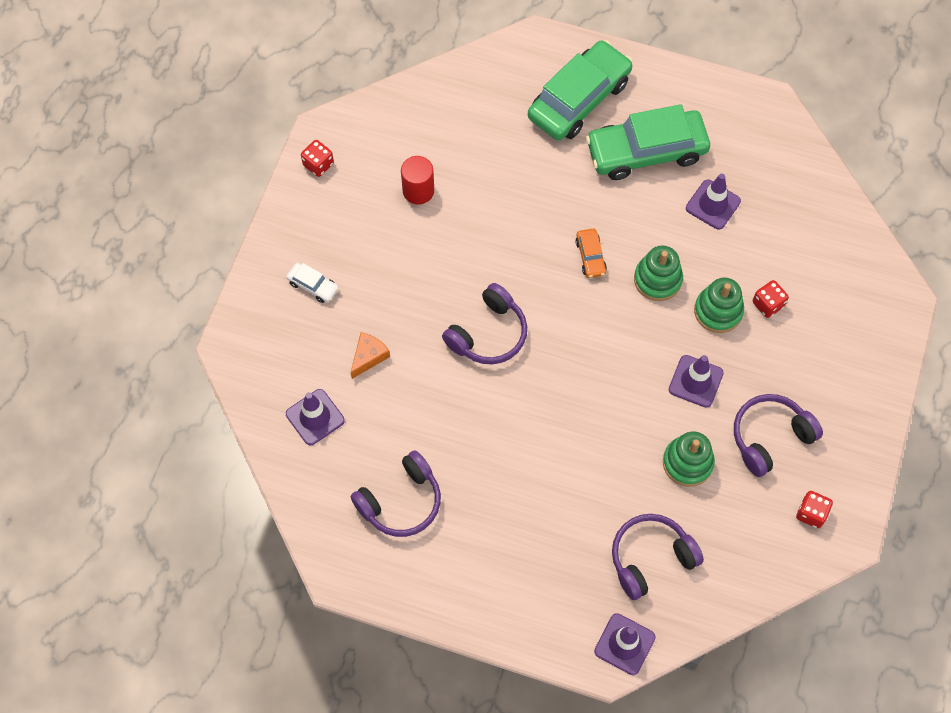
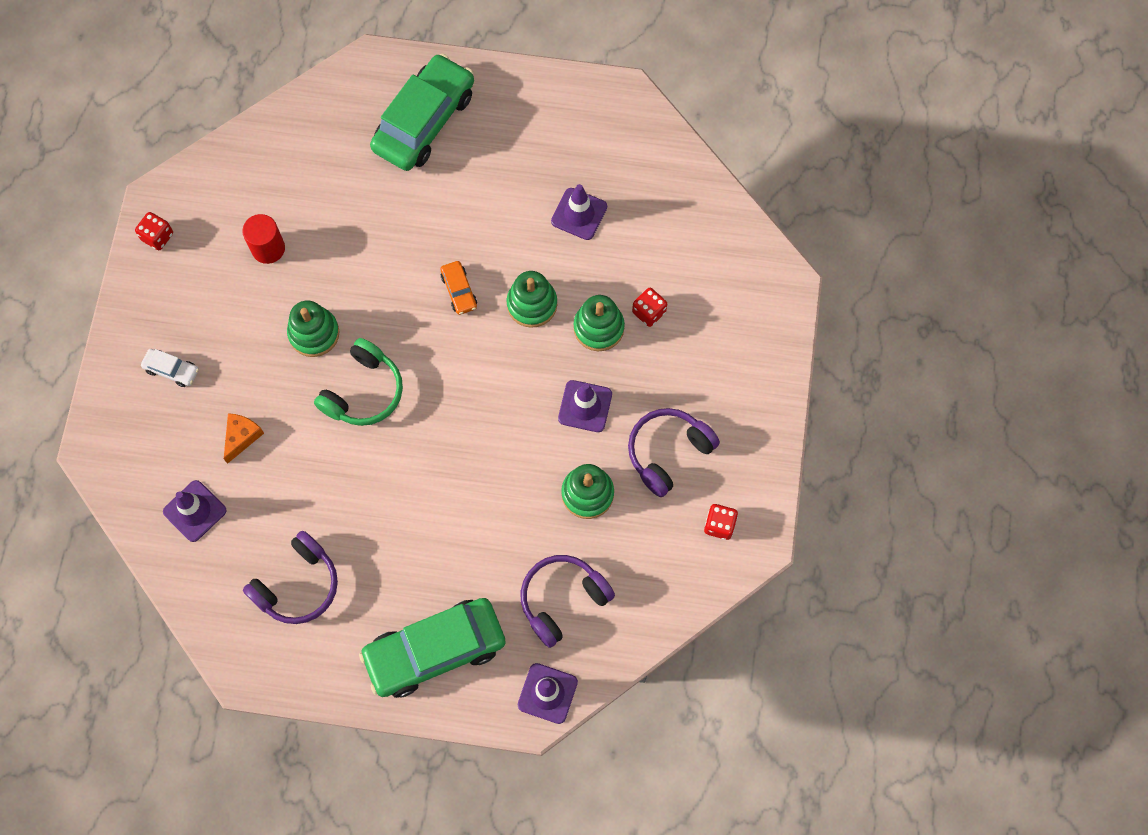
camera: 10 degrees left, 5 degrees up
purple headphones [442,283,527,364] -> green headphones [314,338,403,426]
green car [586,104,710,180] -> green car moved to [359,598,506,698]
none -> green stacking toy [287,301,339,357]

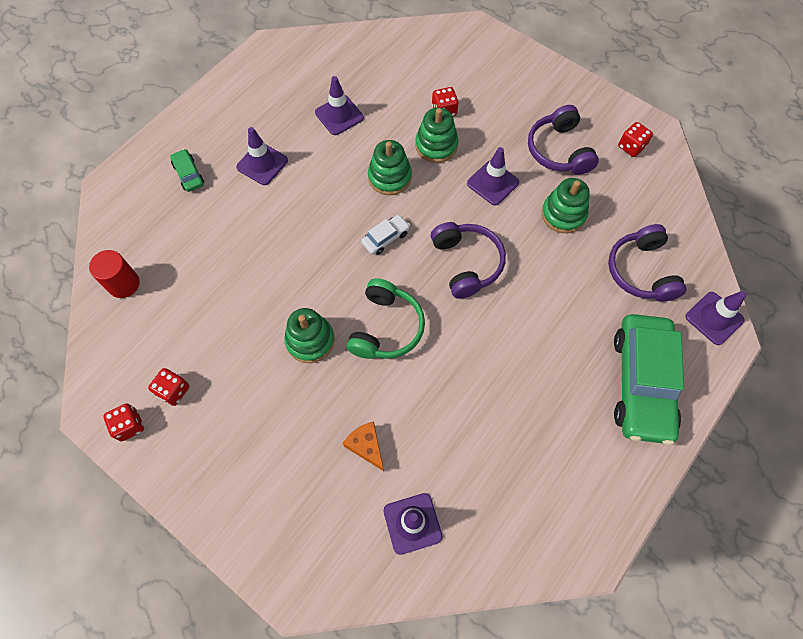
camera: 60 degrees left, 5 degrees down
white car [141,349,199,387] -> white car moved to [361,215,410,255]
red cylinder [242,214,285,264] -> red cylinder moved to [89,250,140,298]
purple headphones [243,531,338,624] -> purple headphones moved to [431,222,506,299]
green headphones [314,338,403,426] -> green headphones turned 45 degrees clockwise [347,278,425,359]
green car [370,53,474,171] -> green car [170,149,204,192], size x0.43
orange car [441,261,477,315] -> none
none -> red dice [148,368,189,406]
none -> purple traffic cone [236,127,288,185]

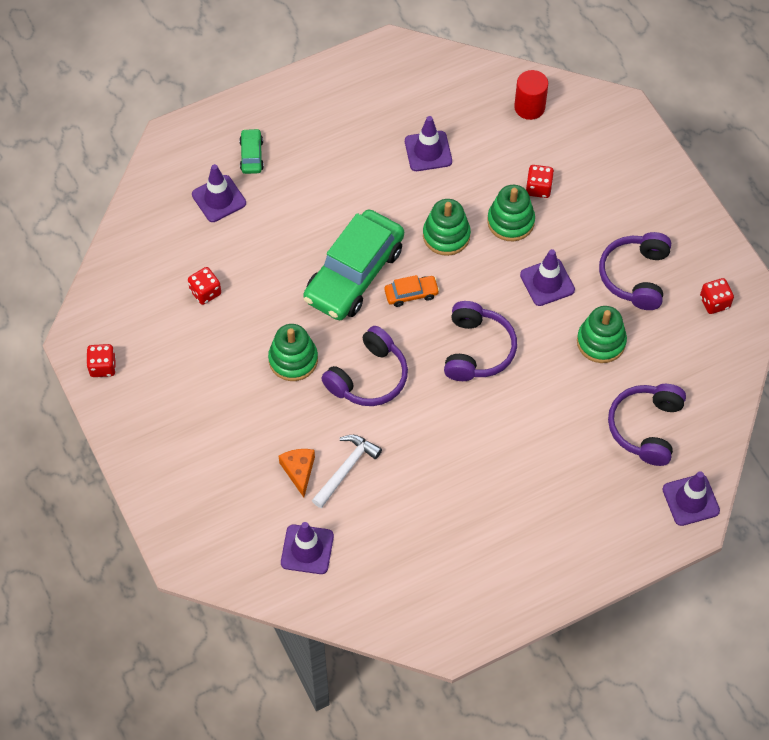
camera: 25 degrees right, 5 degrees down
red cylinder [89,250,140,298] -> red cylinder moved to [514,70,548,120]
red dice [148,368,189,406] -> red dice moved to [188,267,221,305]
purple traffic cone [236,127,288,185] -> purple traffic cone moved to [192,164,246,222]
green headphones [347,278,425,359] -> purple headphones [321,326,408,406]
white car [361,215,410,255] -> orange car [385,275,440,307]
green car [614,314,684,445] -> green car moved to [303,210,404,320]
none -> white hammer [312,435,382,508]

